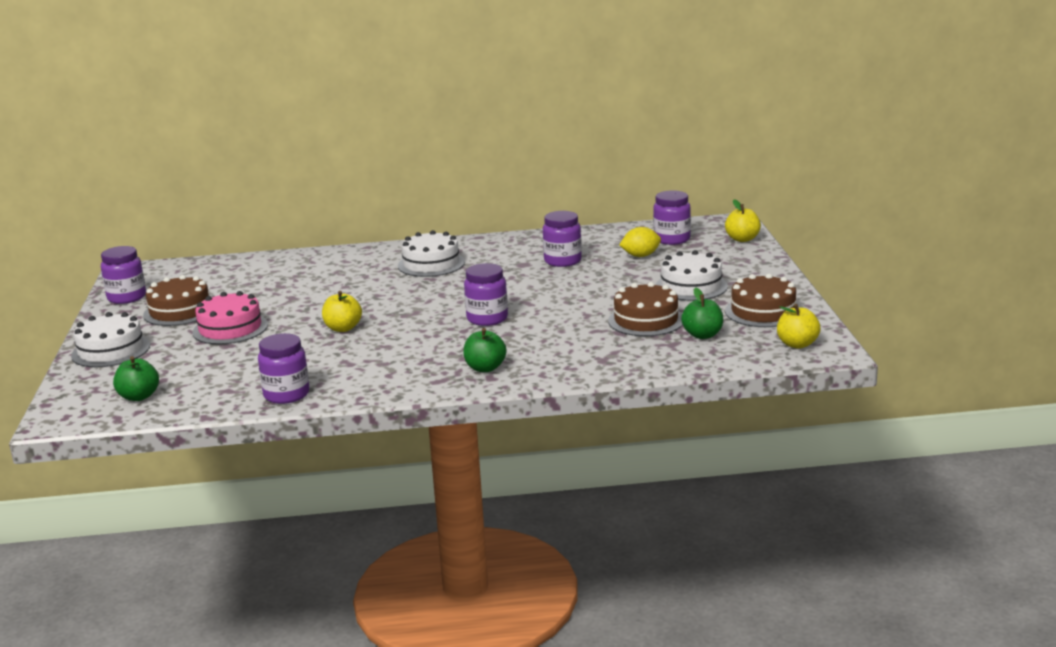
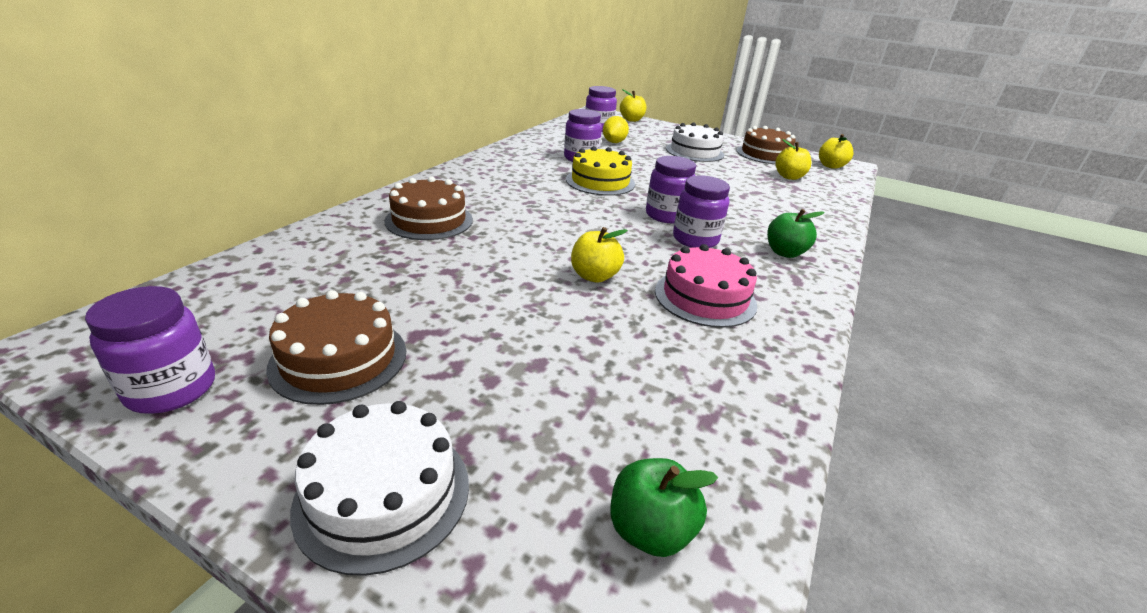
camera: 60 degrees left, 10 degrees up
pink cake [193,291,268,344] -> pink cake moved to [655,244,757,328]
purple jar [258,333,310,404] -> purple jar moved to [673,175,730,248]
white cake [398,230,465,277] -> none
brown cake [608,282,683,336] -> brown cake moved to [384,176,473,240]
green apple [681,287,723,339] -> yellow apple [775,139,811,180]
none -> yellow cake [566,146,635,196]

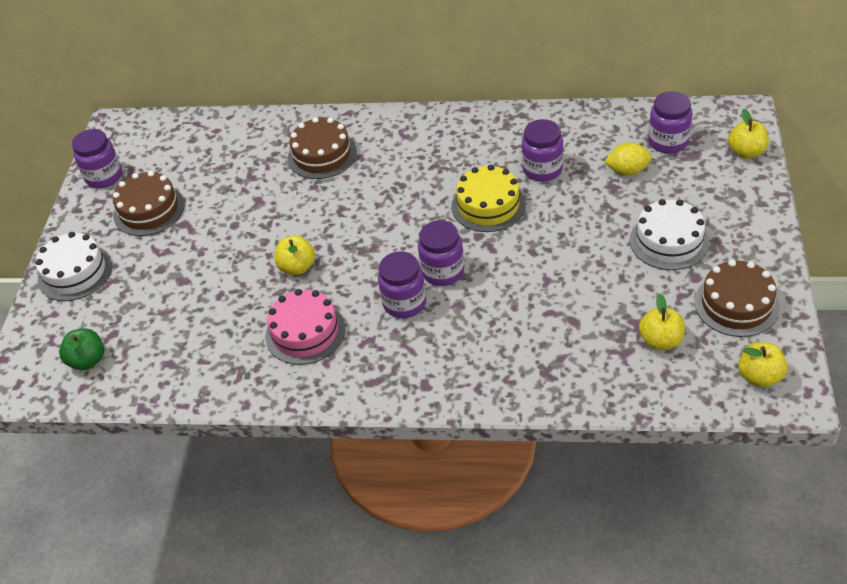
camera: 75 degrees right, 15 degrees up
green apple [767,209,825,258] -> none

